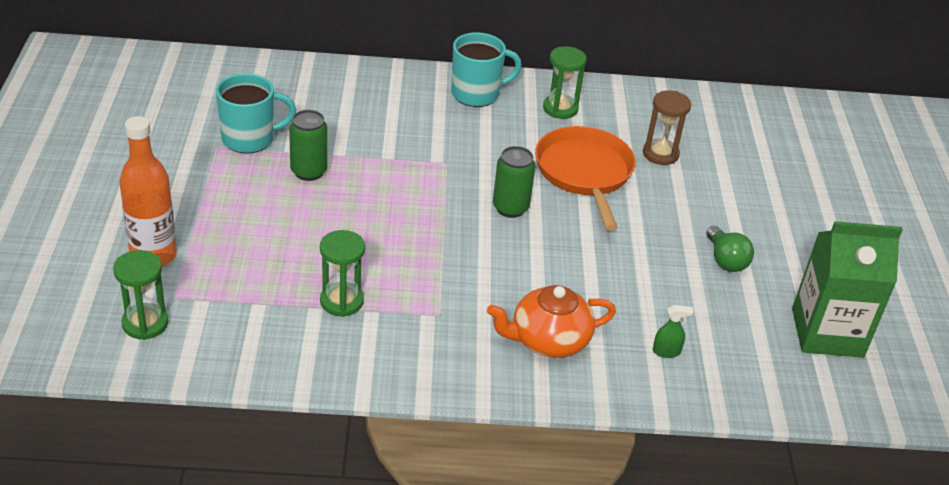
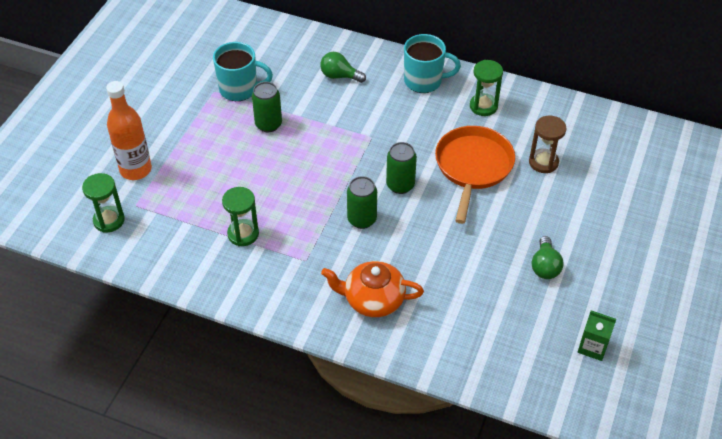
camera: 25 degrees right, 10 degrees up
green spray bottle [653,305,694,358] -> none
green carton [792,221,903,358] -> green carton [578,310,616,361], size x0.50
none -> green light bulb [320,52,366,83]
none -> green can [347,176,377,229]

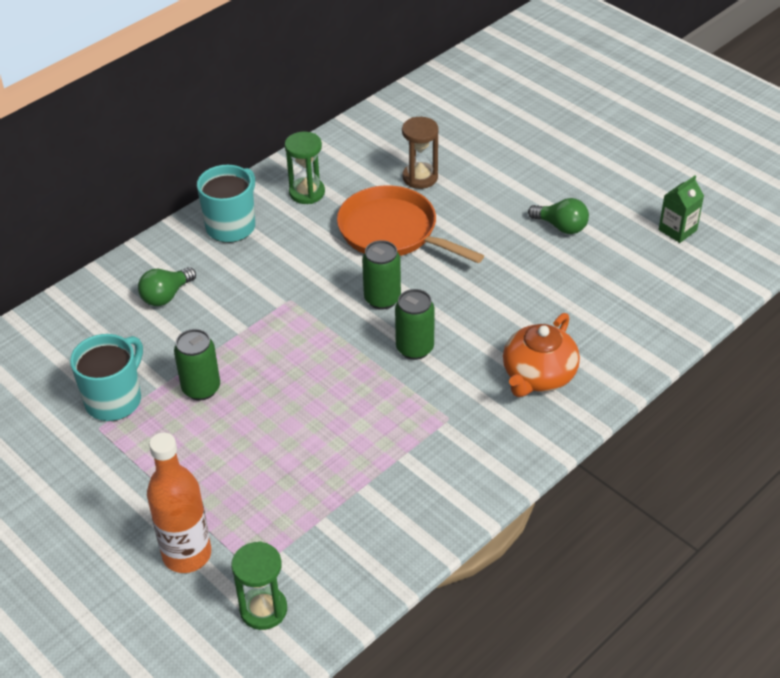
camera: 65 degrees left, 5 degrees down
green hourglass [222,187,259,246] -> none

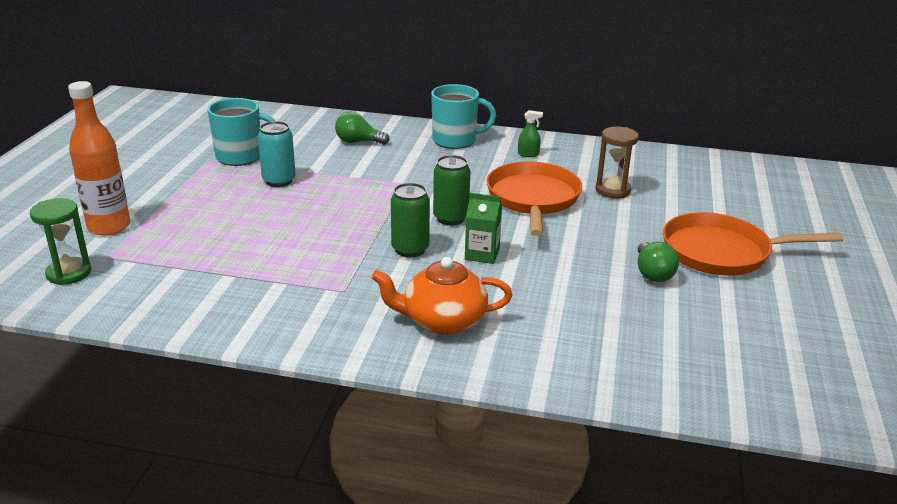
camera: 55 degrees right, 15 degrees down
green can [174,329,220,400] -> turquoise can [258,121,296,187]
green hourglass [285,132,325,204] -> green spray bottle [518,110,543,157]
green carton [659,176,704,243] -> green carton moved to [465,193,502,264]
none -> orange pan [663,212,843,276]

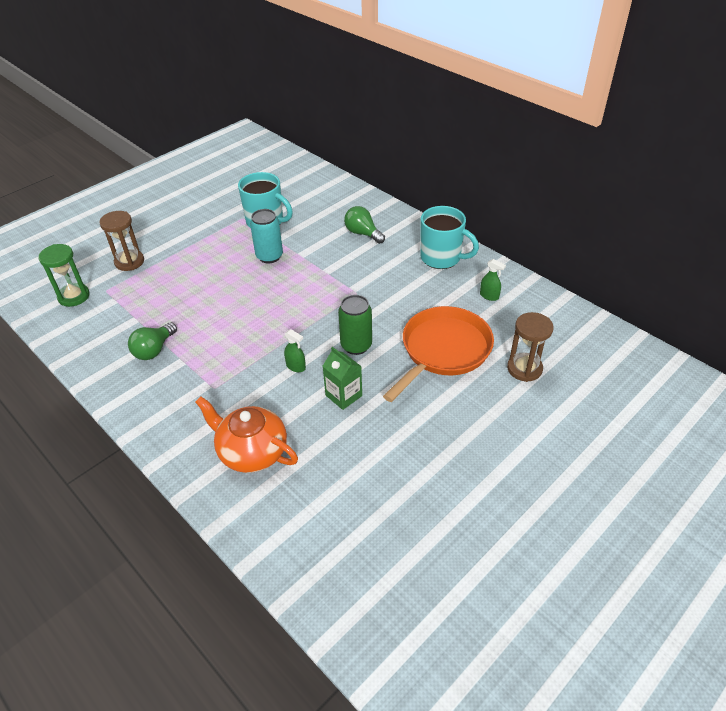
camera: 35 degrees right, 15 degrees up
orange bottle [68,81,130,235] -> brown hourglass [99,211,144,271]
green can [391,183,430,258] -> green spray bottle [284,329,306,372]
green light bulb [638,242,679,282] -> green light bulb moved to [128,322,177,360]
orange pan [663,212,843,276] -> none

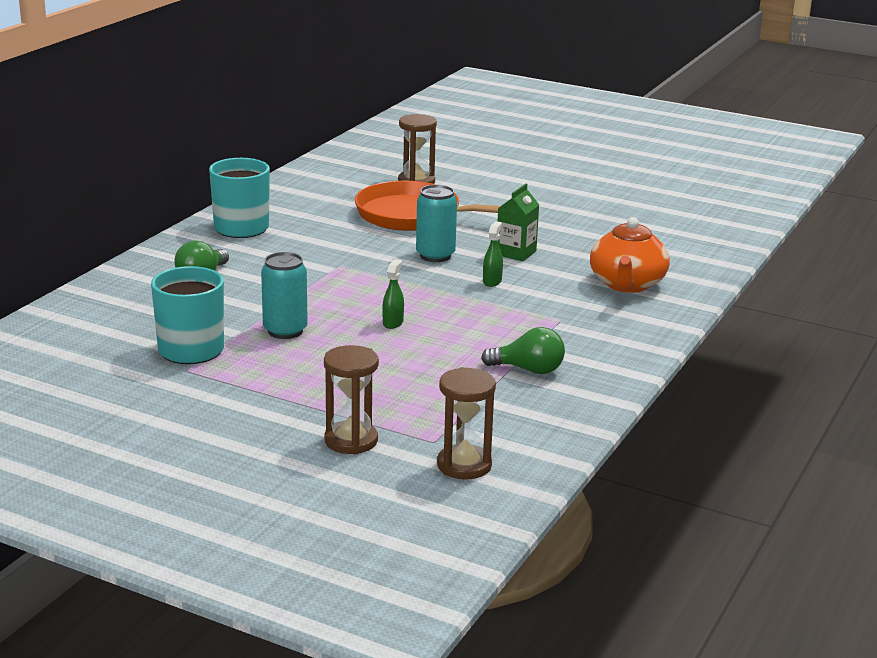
camera: 110 degrees left, 20 degrees down
green hourglass [38,244,90,307] -> brown hourglass [437,367,496,479]
green can [338,295,372,355] -> turquoise can [416,185,457,262]
green spray bottle [480,259,506,301] -> green spray bottle moved to [382,259,404,329]

